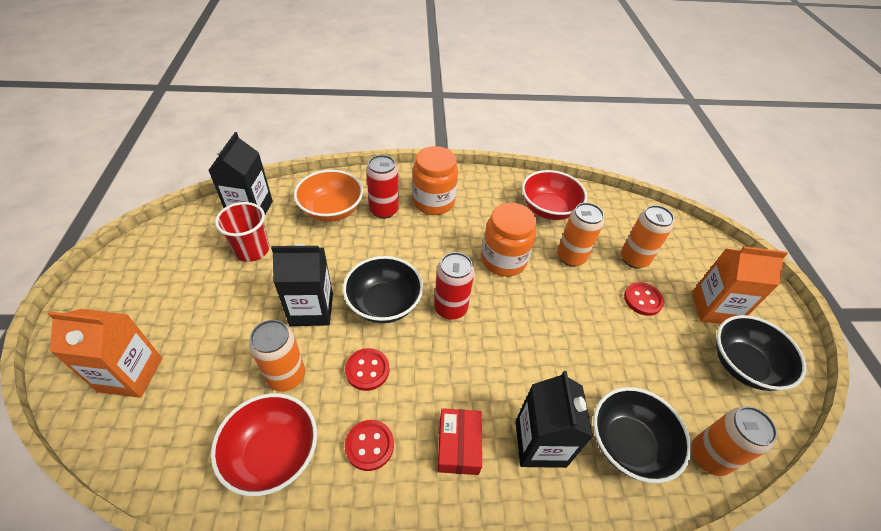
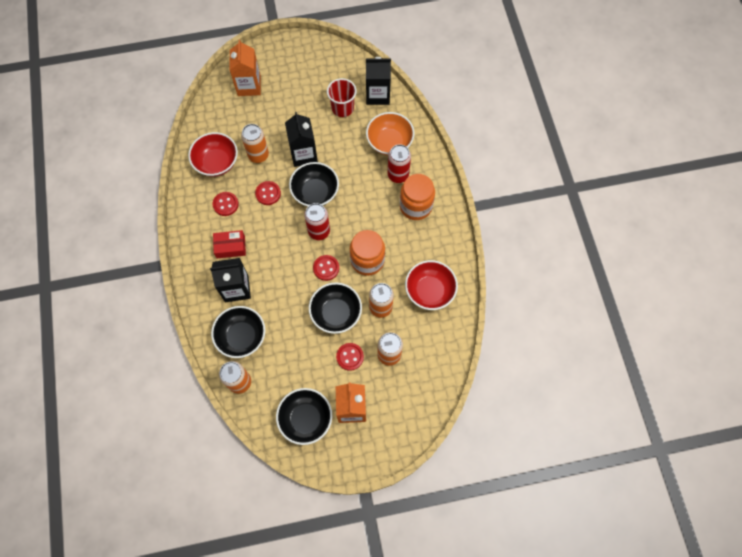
camera: 85 degrees right, 20 degrees up
none -> black bowl [309,282,362,334]
none -> red button [313,255,339,281]

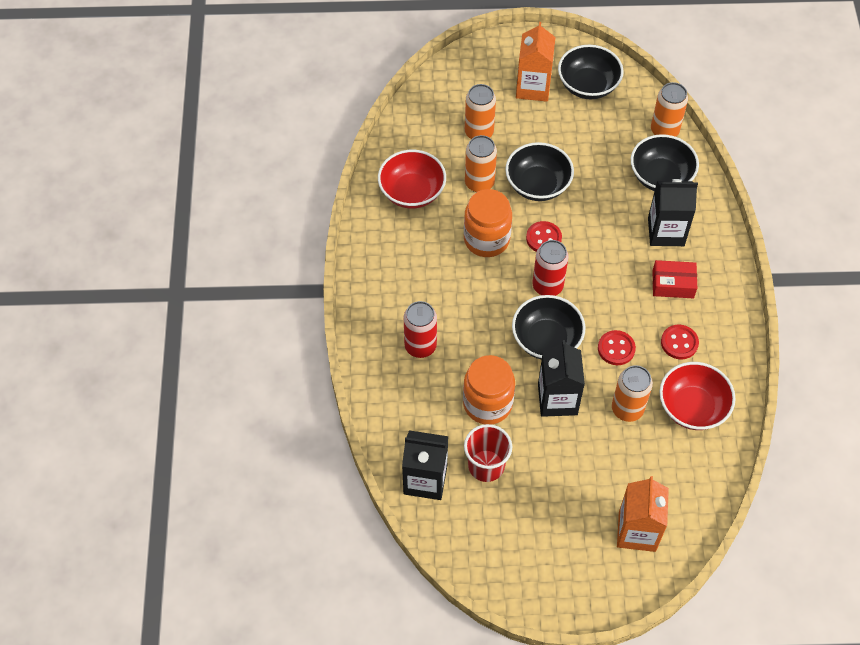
camera: 170 degrees left, 10 degrees down
red button [336,343,364,371] -> none
orange bowl [366,112,414,156] -> none
orange jar [400,174,435,220] -> orange jar moved to [463,355,515,425]

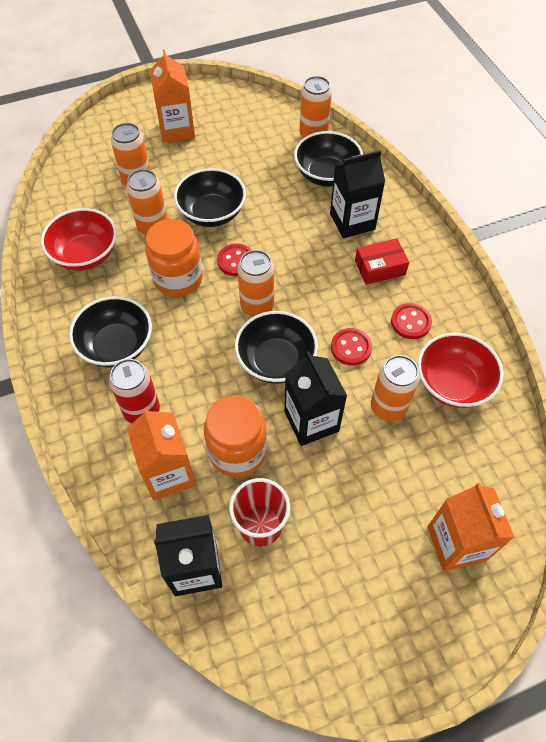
camera: 20 degrees left, 0 degrees up
red can [533,240,569,296] -> orange can [237,250,274,317]
black bowl [558,45,624,99] -> black bowl moved to [69,296,152,368]
none -> orange carton [127,407,196,500]

